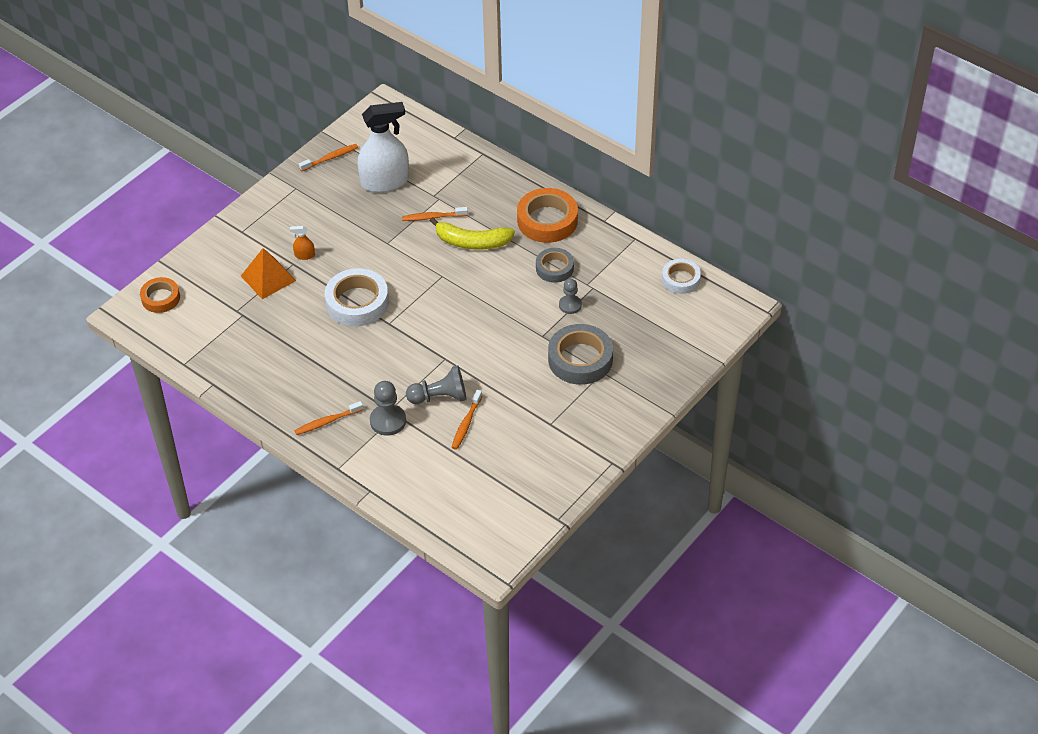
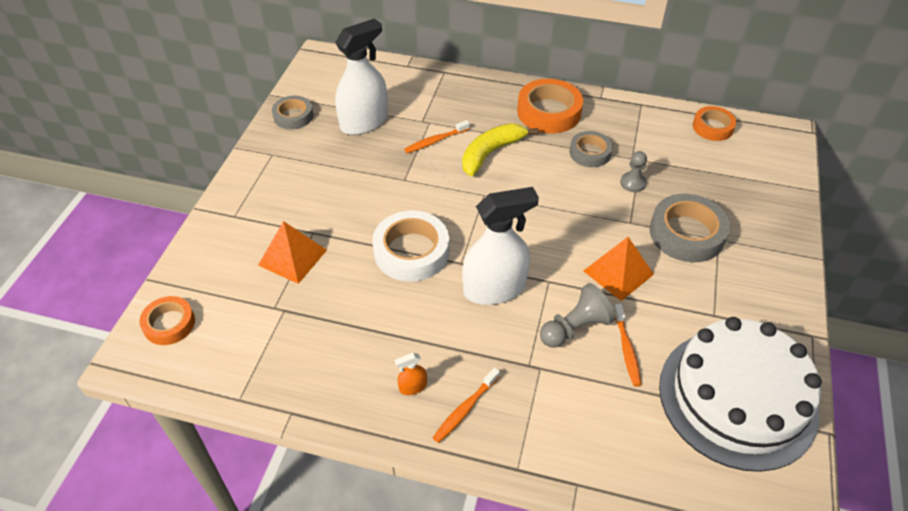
camera: 25 degrees left, 0 degrees up
orange spray bottle [290,226,315,260] -> orange spray bottle moved to [395,352,427,395]
orange toothbrush [299,144,358,171] -> grey tape [272,96,313,129]
grey pawn [370,381,406,436] -> none
yellow banana [429,217,515,250] -> yellow banana turned 150 degrees clockwise [462,123,538,176]
white tape [662,259,701,294] -> orange tape [693,106,736,141]
none -> white spray bottle [462,187,539,305]
none -> orange pyramid [583,237,654,301]
none -> white cake [659,317,822,472]

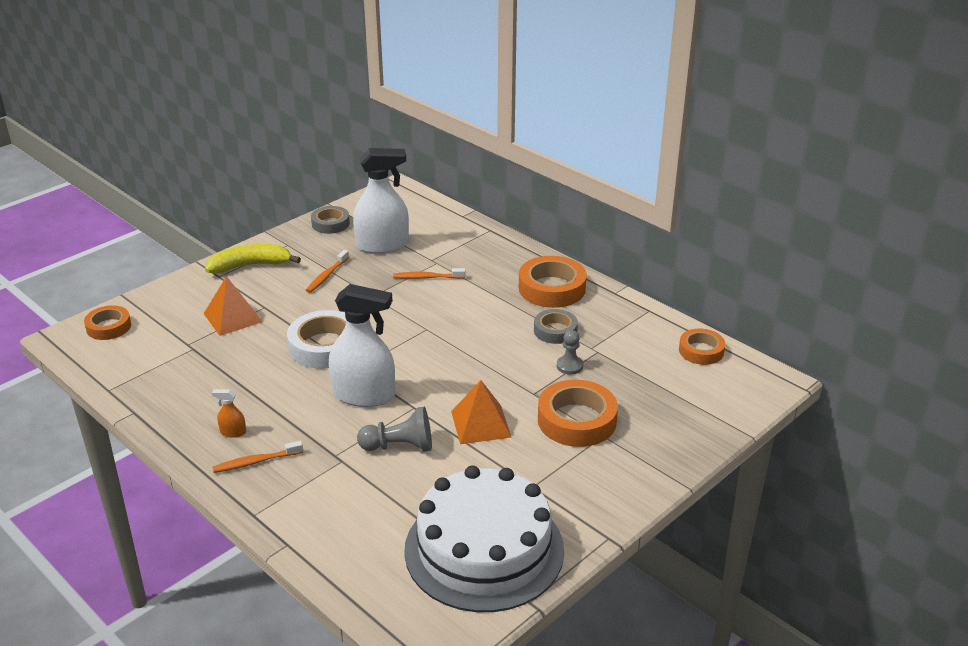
camera: 30 degrees right, 15 degrees down
yellow banana [462,123,538,176] -> yellow banana moved to [205,244,301,274]
orange toothbrush [614,304,642,387] -> orange toothbrush moved to [306,250,349,293]
grey tape [650,194,730,262] -> orange tape [538,380,618,447]

